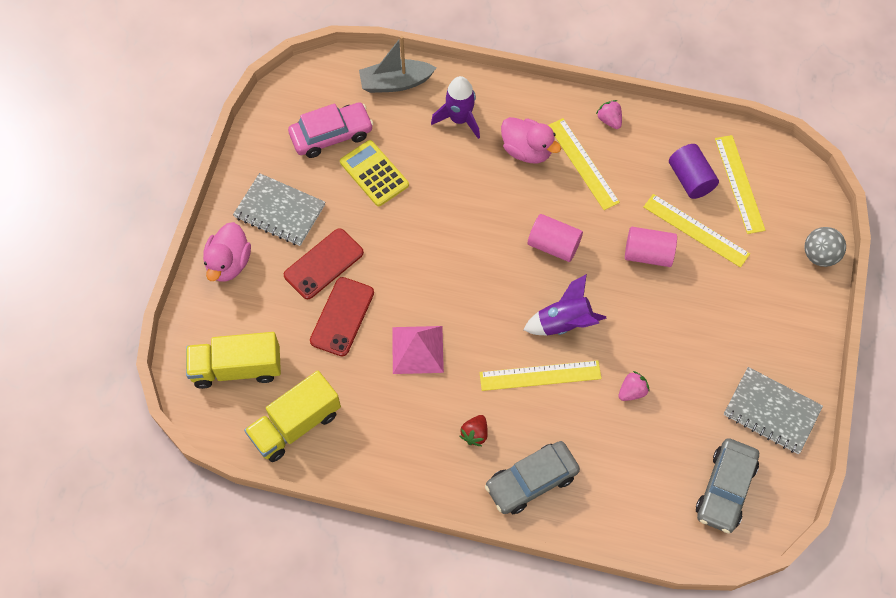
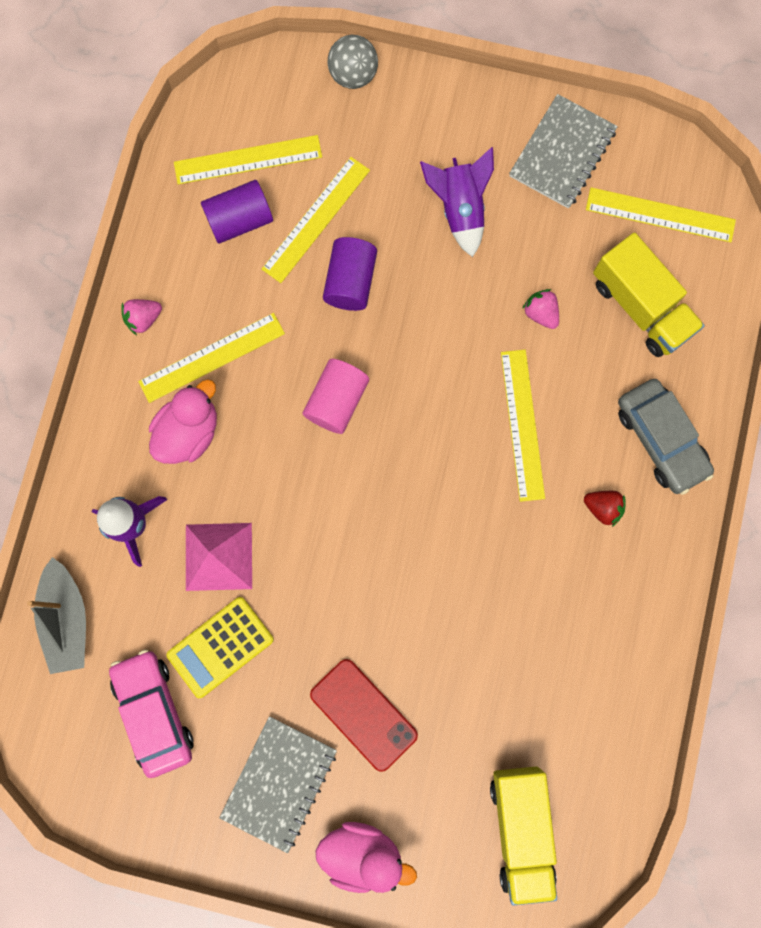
camera: 90 degrees left, 15 degrees up
yellow truck [244,370,341,462] -> yellow truck moved to [593,232,705,357]
red phone [310,277,374,356] -> none
pink pyramid [392,326,444,374] -> pink pyramid moved to [186,523,252,591]
purple rocket [524,274,607,336] -> purple rocket moved to [420,147,494,257]
pink cylinder [625,227,677,267] -> purple cylinder [323,237,377,311]
grey car [696,438,759,533] -> yellow ruler [586,187,736,243]

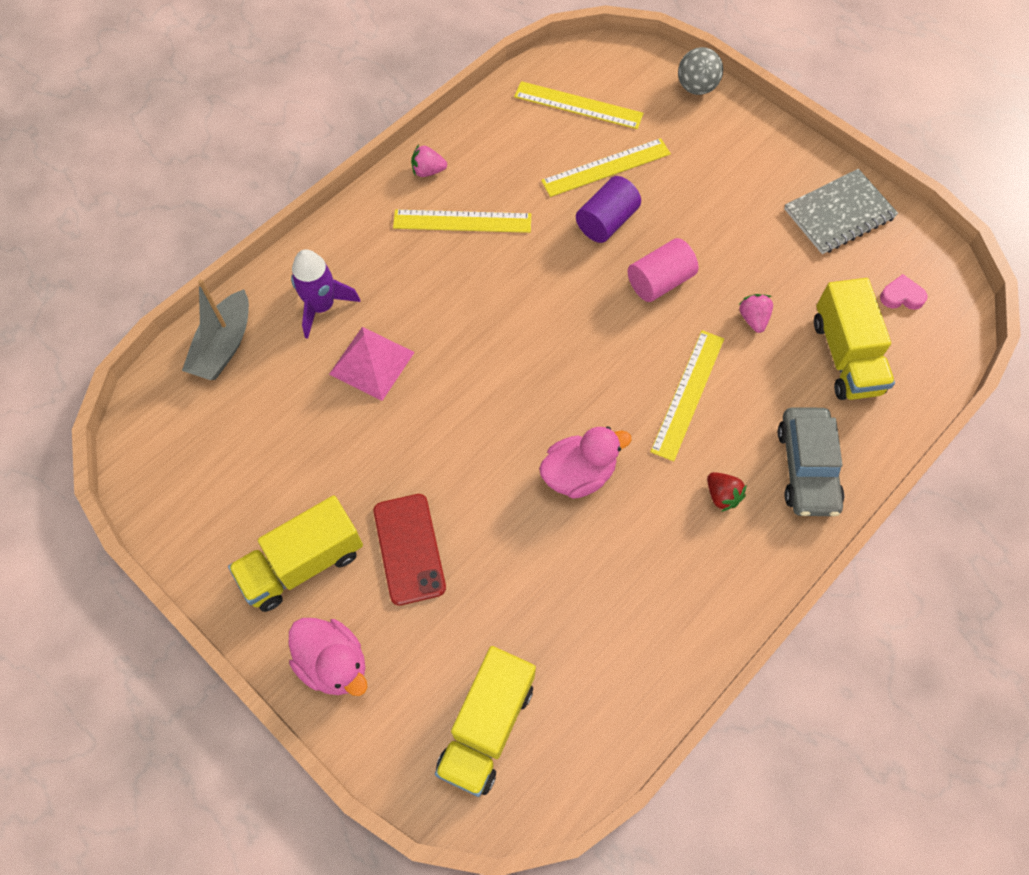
camera: 30 degrees right, 15 degrees down
pink car [109,649,193,778] -> none
pink duck [149,379,217,464] -> pink duck moved to [539,427,632,499]
yellow calculator [166,597,274,698] -> none
purple cylinder [201,180,273,244] -> none
grey notebook [219,716,337,853] -> yellow truck [228,495,363,612]
pink cylinder [302,359,369,434] -> pink cylinder moved to [628,238,698,302]
purple rocket [420,147,494,257] -> none
yellow ruler [586,187,736,243] -> pink heart [880,274,928,310]

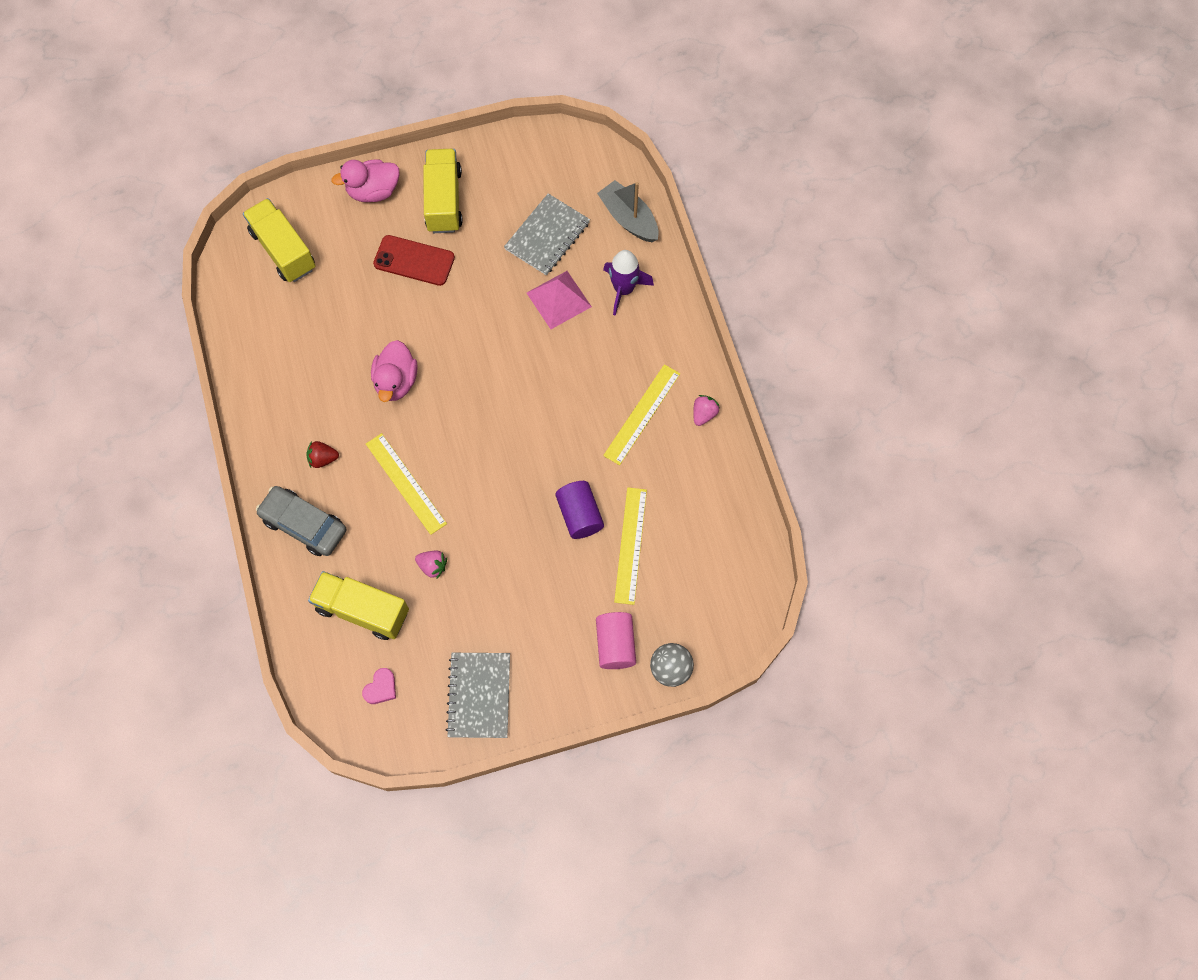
camera: 120 degrees right, 5 degrees up
yellow ruler [514,81,644,129] -> none
pink cylinder [628,238,698,302] -> pink cylinder moved to [596,612,636,669]
none -> grey notebook [504,193,590,275]

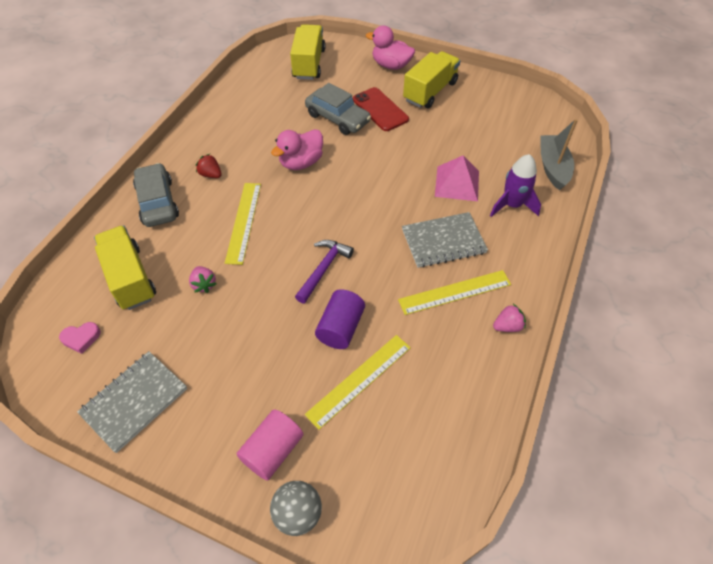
camera: 40 degrees right, 15 degrees down
grey notebook [504,193,590,275] -> grey notebook moved to [402,212,488,268]
none -> purple hammer [295,240,354,304]
none -> grey car [305,83,371,135]

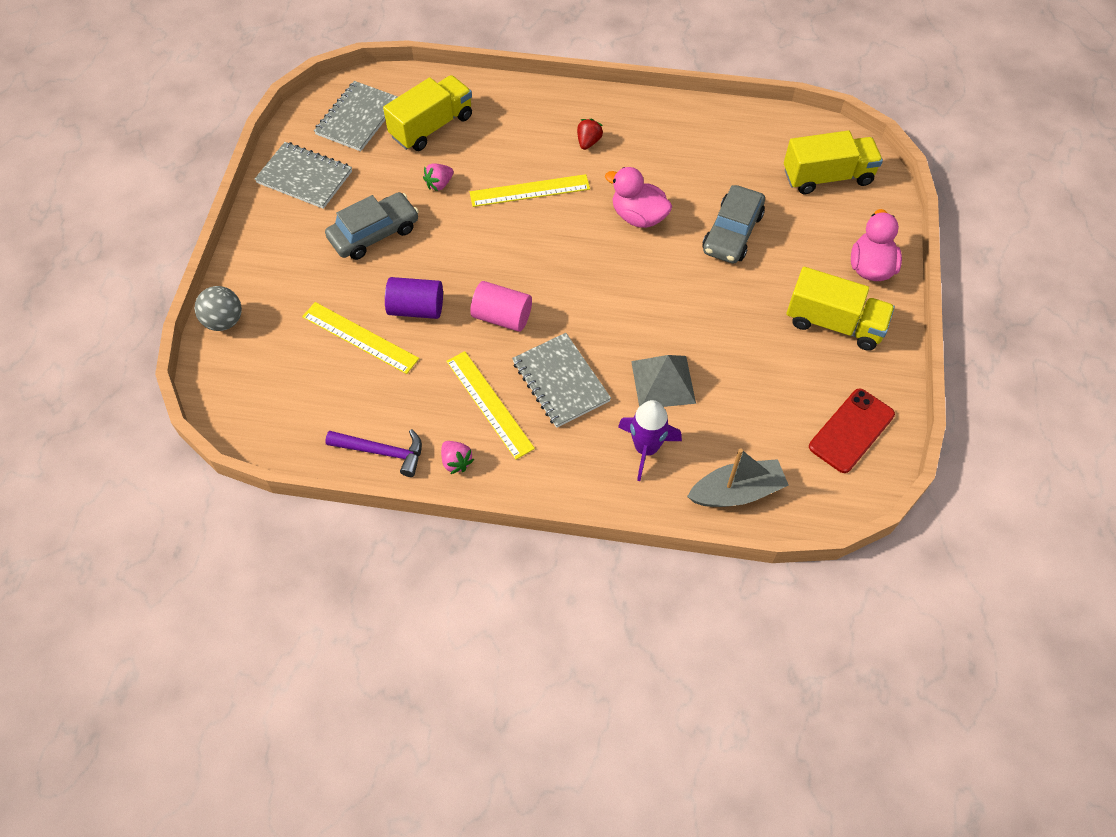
camera: 75 degrees right, 5 degrees up
pink heart [59,322,101,354] -> grey notebook [314,81,398,151]
grey car [133,163,179,227] -> grey car moved to [325,192,419,260]
pink cylinder [236,409,304,480] -> pink cylinder moved to [470,281,532,332]
purple hammer [295,240,354,304] -> purple hammer moved to [325,429,422,477]
red phone [353,87,409,131] -> red phone moved to [809,389,895,473]
pink pyramid [435,156,479,201] -> grey pyramid [631,355,696,407]

